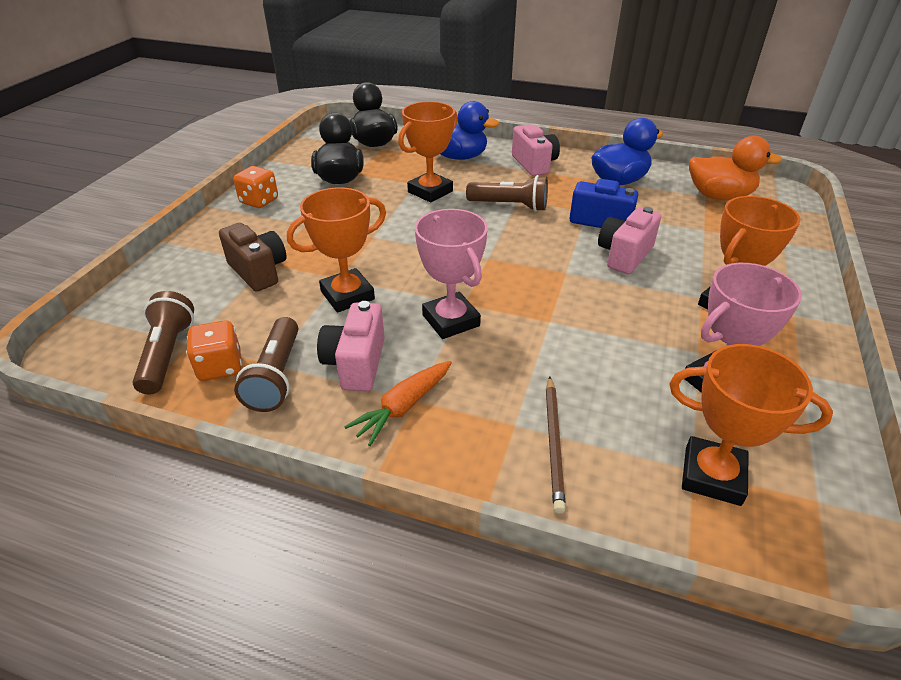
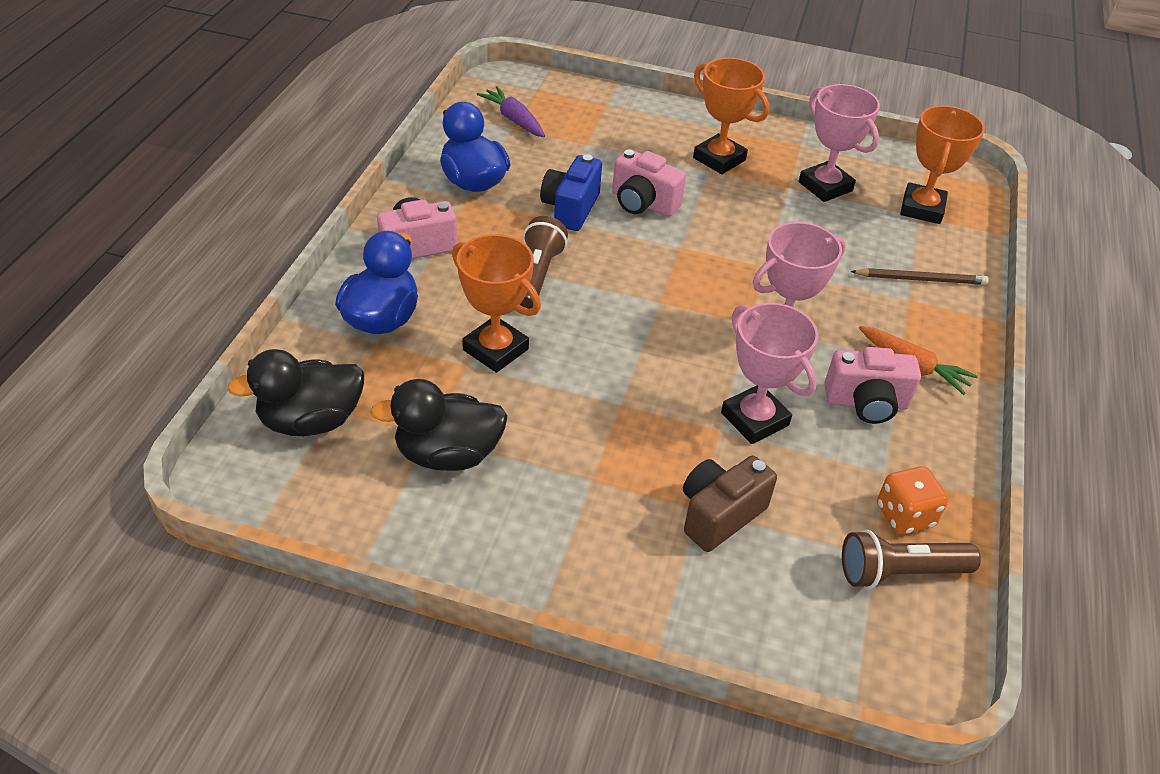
camera: 95 degrees left, 5 degrees up
orange dice [233,166,278,208] -> none
brown flashlight [234,317,298,412] -> none
orange trophy [287,187,386,312] -> pink trophy [721,303,818,444]
orange duck [689,136,783,200] -> purple carrot [477,86,545,137]

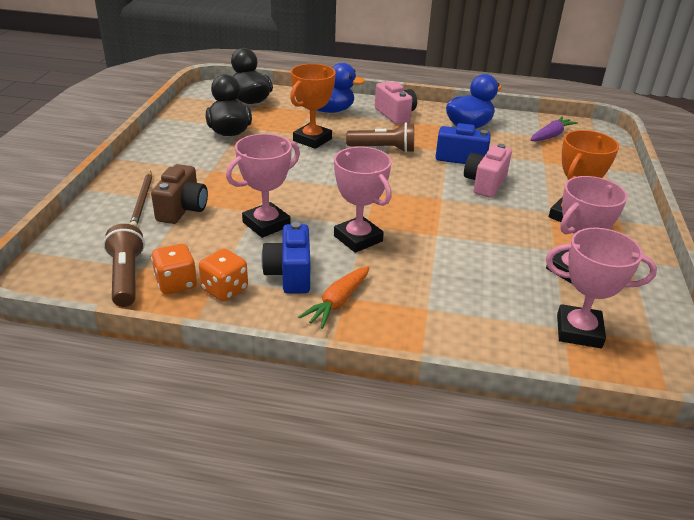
camera: 85 degrees right, 10 degrees down
brown camera [683,456,777,552] -> brown camera turned 60 degrees clockwise [151,164,208,224]
pink camera [824,347,921,424] -> blue camera [261,222,310,294]
brown pencil [850,268,989,285] -> brown pencil moved to [130,171,152,227]
orange trophy [900,105,985,224] -> pink trophy [546,228,657,348]
none -> orange dice [199,249,248,301]

